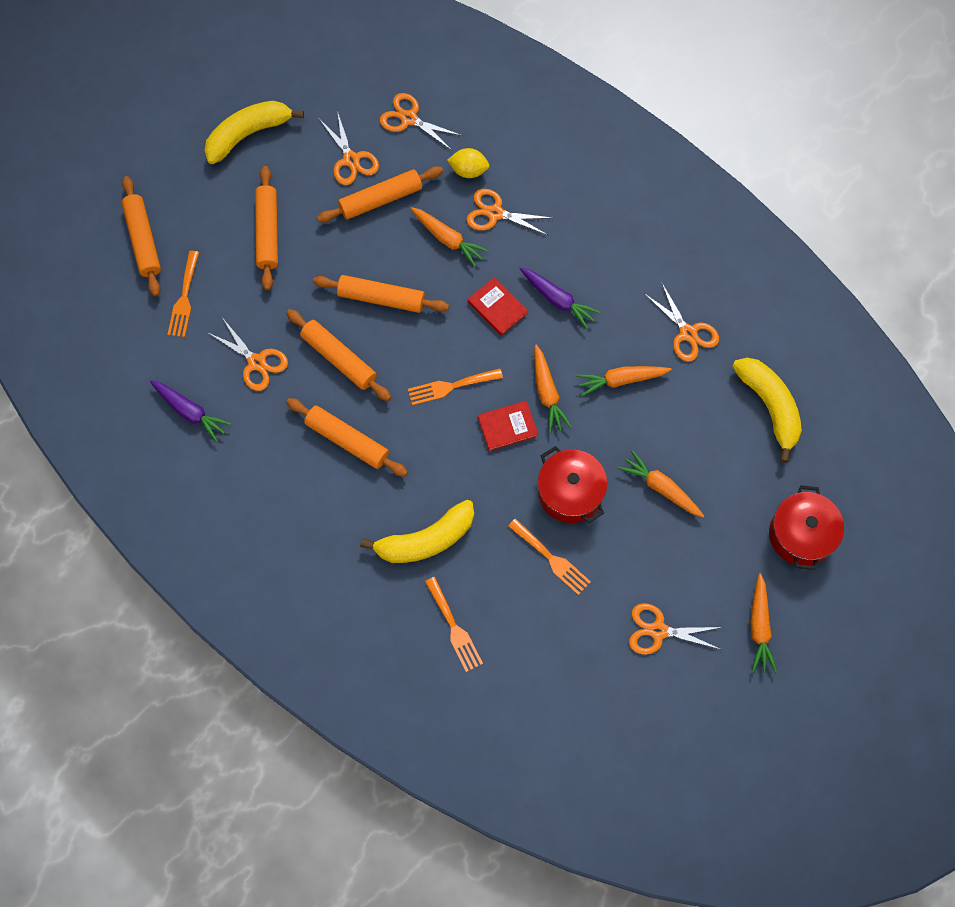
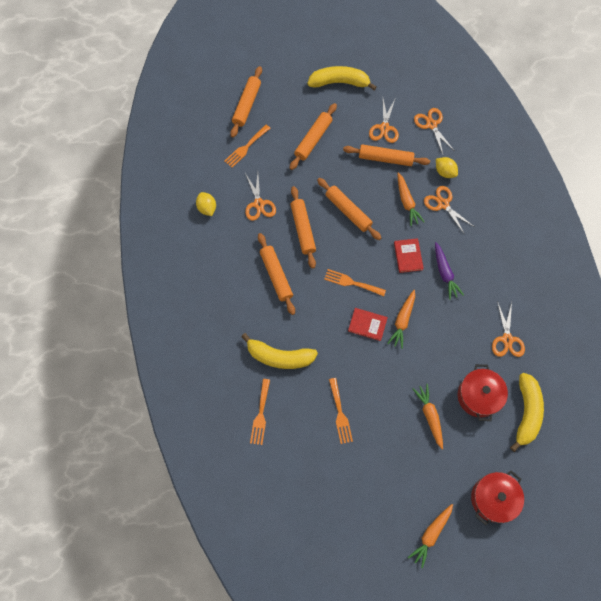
camera: 35 degrees right, 0 degrees up
purple carrot [150,380,232,442] -> yellow lemon [196,192,216,216]
red pot [538,446,607,523] -> red pot moved to [458,364,508,421]
orange carrot [576,366,672,396] -> none
orange scissors [629,603,723,655] -> none

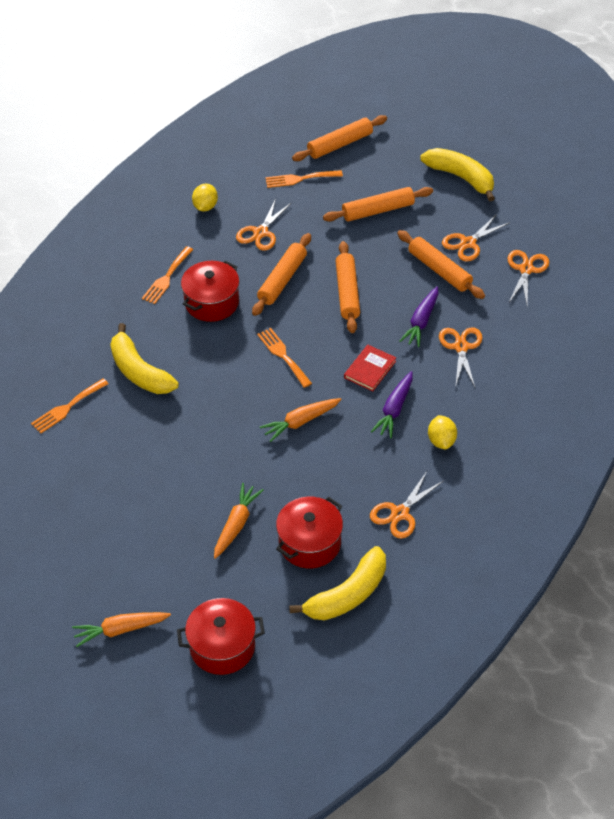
camera: 40 degrees right, 20 degrees down
orange rolling pin [258,233,295,315] -> red pot [181,261,239,322]
orange fork [329,378,353,444] -> orange fork moved to [142,246,193,304]
red book [348,308,388,341] -> none
orange carrot [398,172,425,226] -> purple carrot [400,286,438,347]
yellow lemon [436,157,458,178] -> yellow lemon moved to [428,415,457,449]

